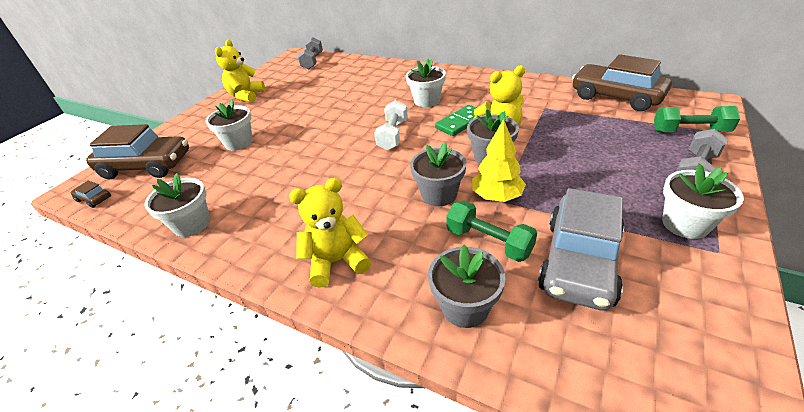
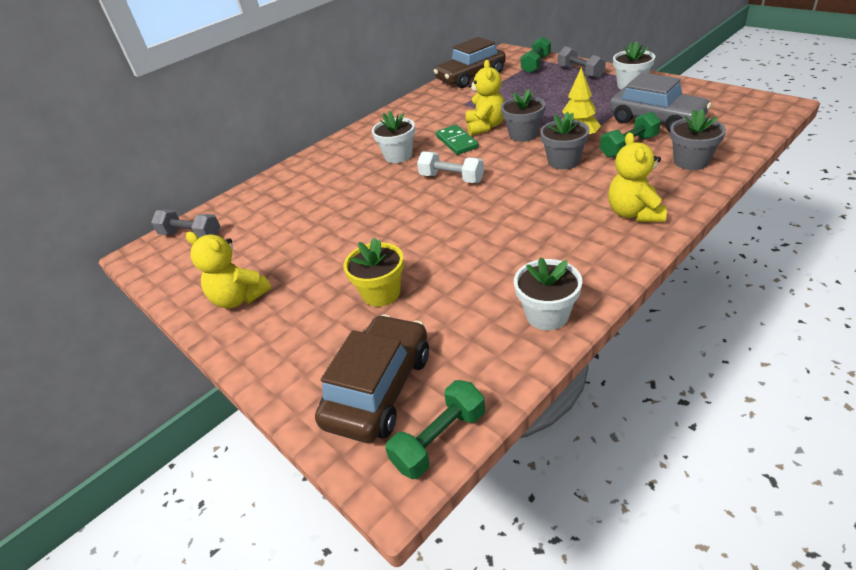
camera: 70 degrees left, 0 degrees up
brown car [71,181,111,208] -> green dumbbell [385,380,485,479]
white flower pot [205,99,253,151] -> yellow flower pot [343,238,404,307]

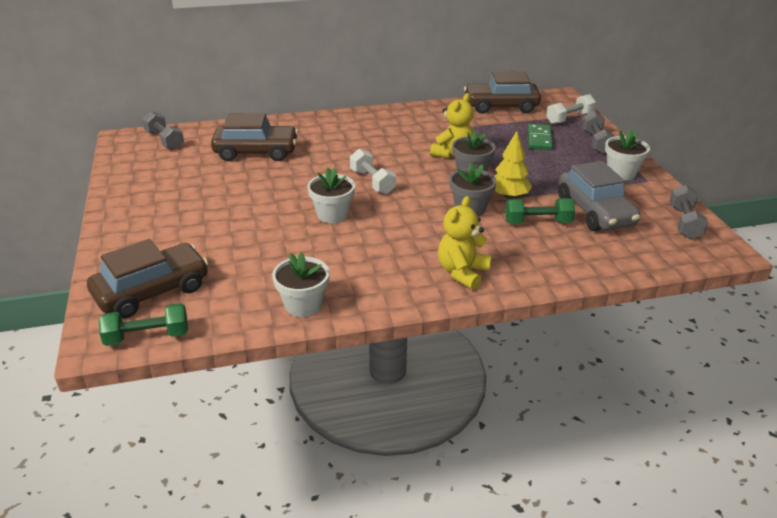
camera: 25 degrees right, 5 degrees down
yellow teddy bear [186,232,272,309] -> none
yellow flower pot [343,238,404,307] -> none
white flower pot [372,111,415,163] -> white flower pot moved to [307,168,355,223]
green domino [436,125,479,155] -> green domino moved to [528,124,553,150]
green dumbbell [521,36,551,74] -> white dumbbell [546,94,596,124]
grey flower pot [670,109,726,170] -> none
none -> brown car [211,113,298,161]
none -> grey dumbbell [669,185,708,239]

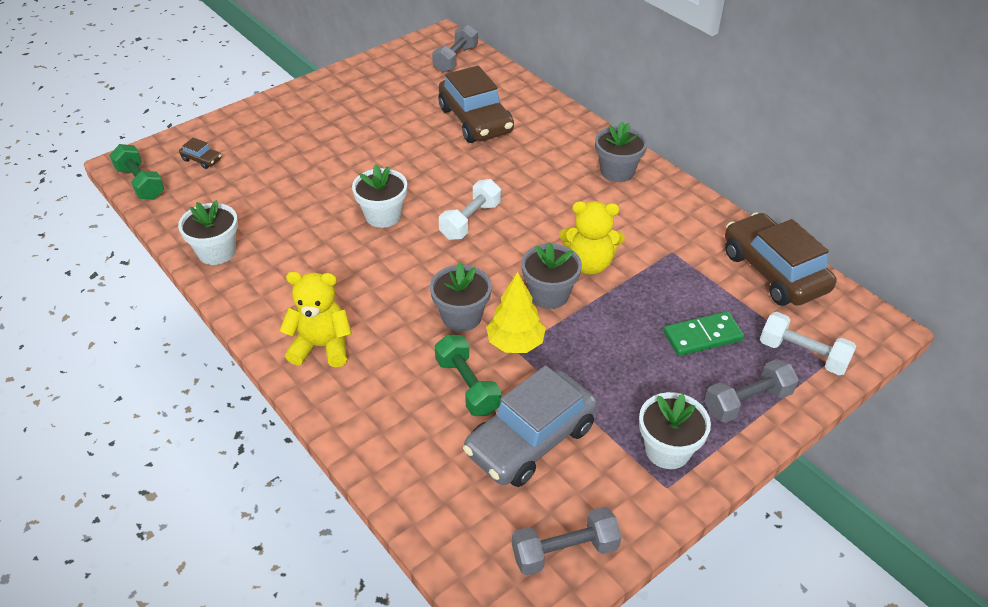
camera: 65 degrees right, 10 degrees up
brown car [87,239,208,318] -> brown car [179,138,222,169], size x0.41
none -> grey flower pot [595,121,647,182]

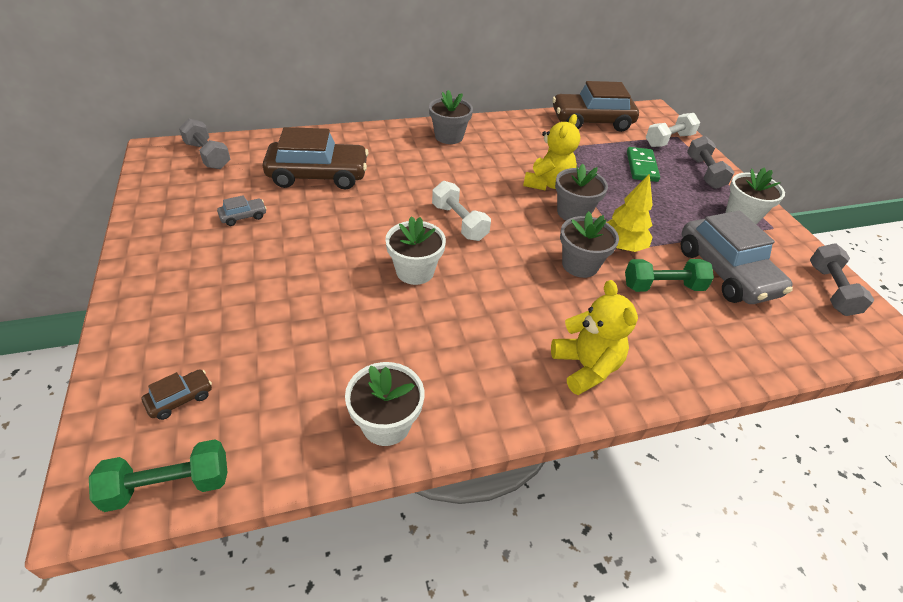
camera: 70 degrees left, 0 degrees up
yellow teddy bear [280,271,352,367] -> yellow teddy bear turned 135 degrees clockwise [551,280,638,395]
none -> grey car [217,195,267,226]

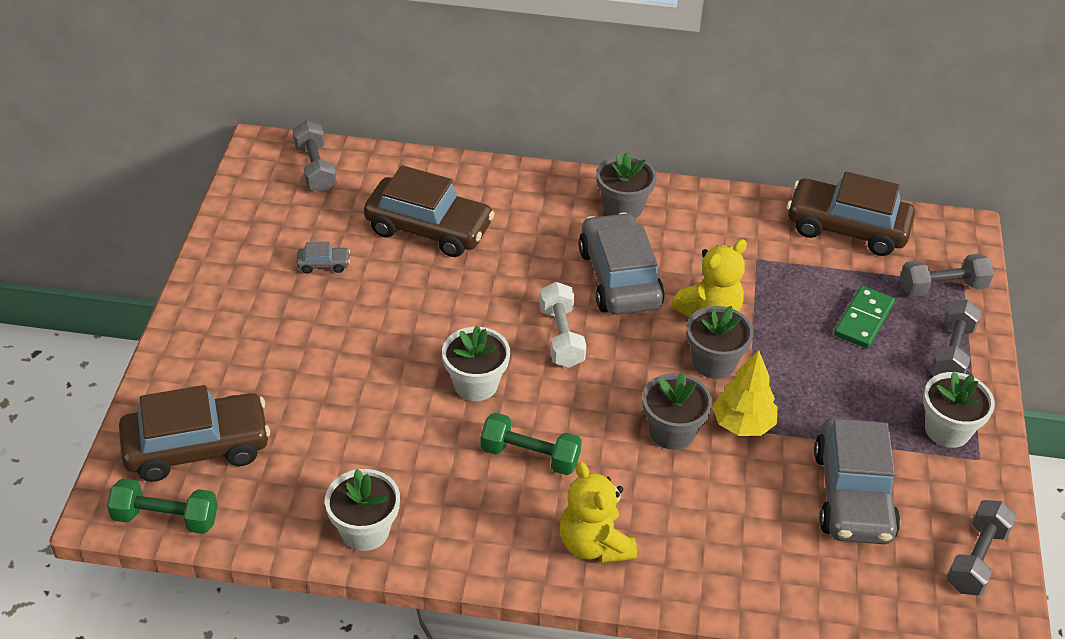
camera: 25 degrees right, 0 degrees up
brown car [142,369,212,420] -> brown car [119,385,270,482], size x2.42
yellow teddy bear [551,280,638,395] -> yellow teddy bear turned 150 degrees clockwise [560,461,637,563]
green dumbbell [625,259,714,292] -> green dumbbell moved to [480,412,582,475]
white dumbbell [646,113,700,147] -> grey dumbbell [900,254,994,297]
none -> grey car [578,212,665,315]

